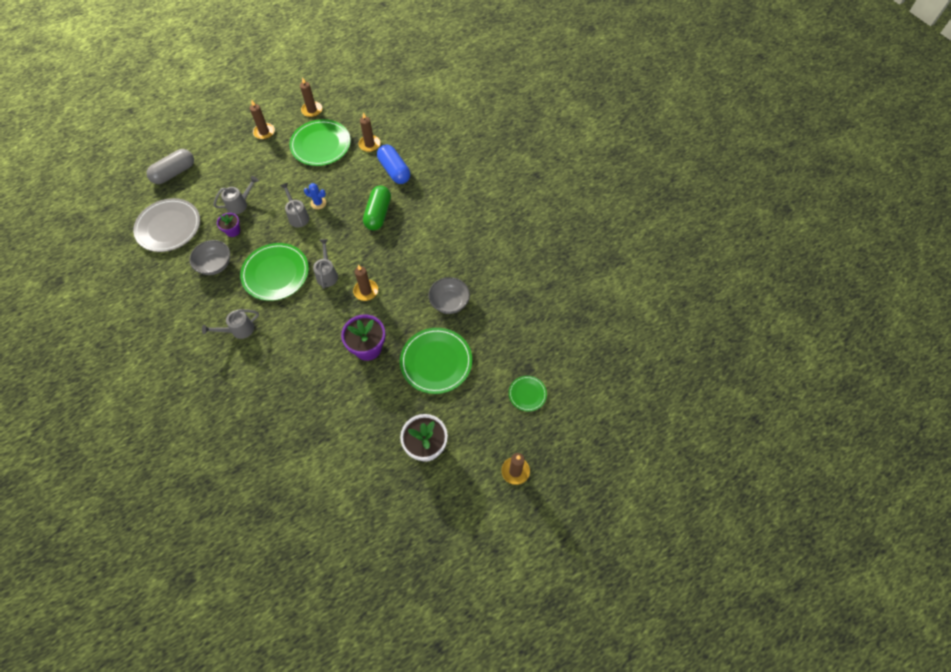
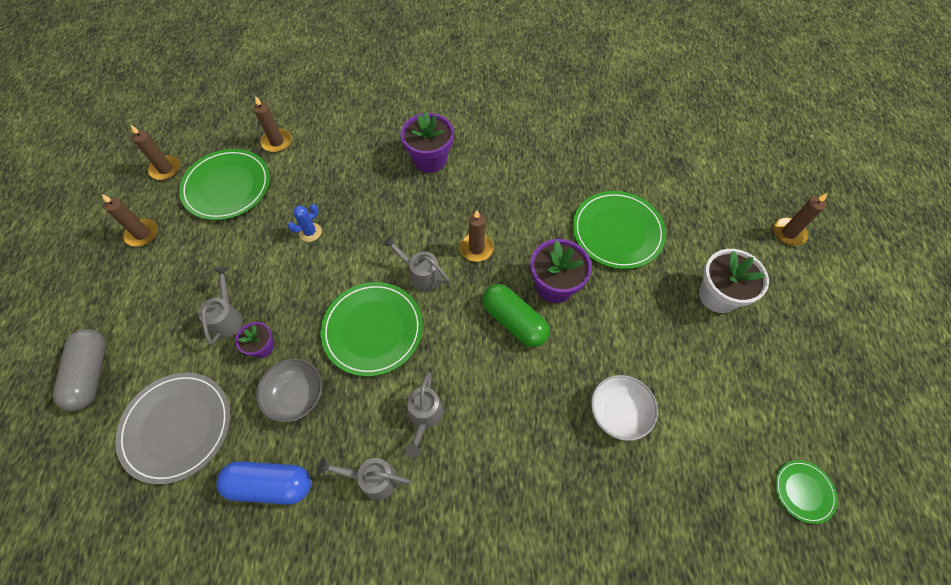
camera: 55 degrees left, 0 degrees up
grey watering can [280,183,309,228] -> grey watering can moved to [317,458,411,500]
green capsule [363,186,391,231] -> green capsule moved to [482,284,550,347]
blue capsule [377,144,410,184] -> blue capsule moved to [216,461,311,505]
grey bowl [428,277,470,314] -> none
green plate [509,376,547,412] -> green plate moved to [775,460,838,524]
none -> purple flower pot [401,111,454,173]
none -> white bowl [591,375,658,441]

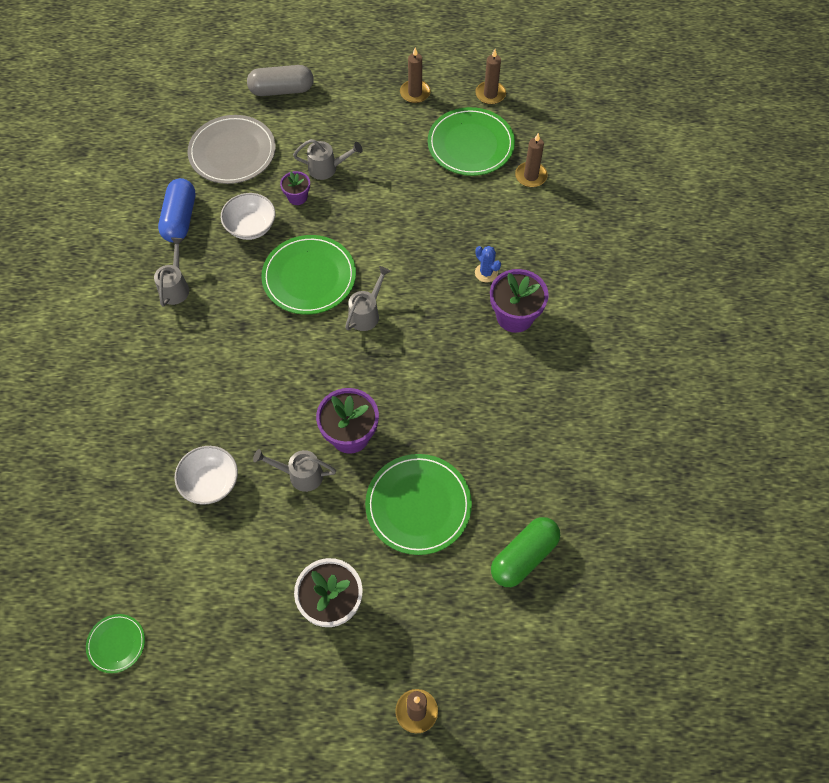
camera: 90 degrees right, 0 degrees up
grey bowl [256,359,322,423] -> white bowl [221,193,276,240]
blue cactus [288,204,322,242] -> blue cactus moved to [475,246,501,282]
grey watering can [405,372,443,457] -> grey watering can moved to [253,449,336,492]
brown candle [460,210,494,262] -> none
green capsule [482,284,550,347] -> green capsule moved to [491,517,560,587]

